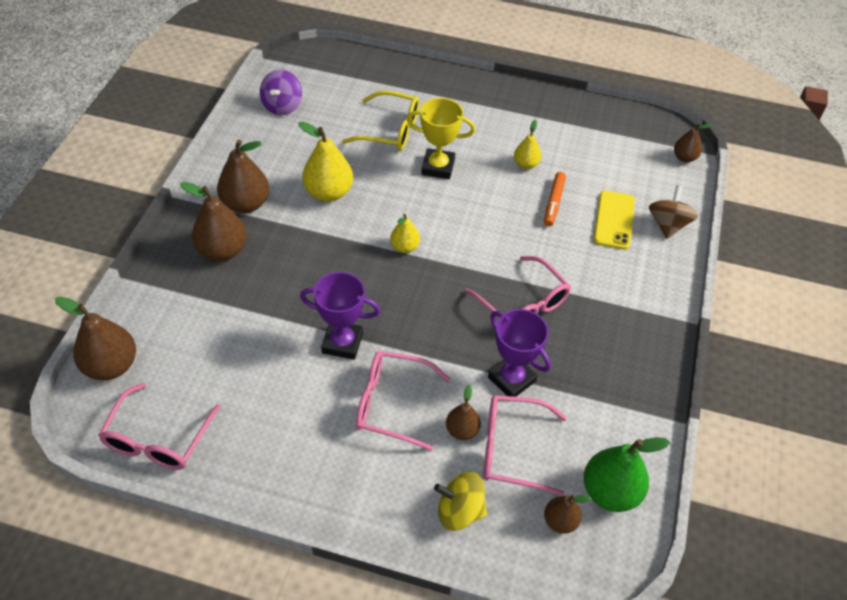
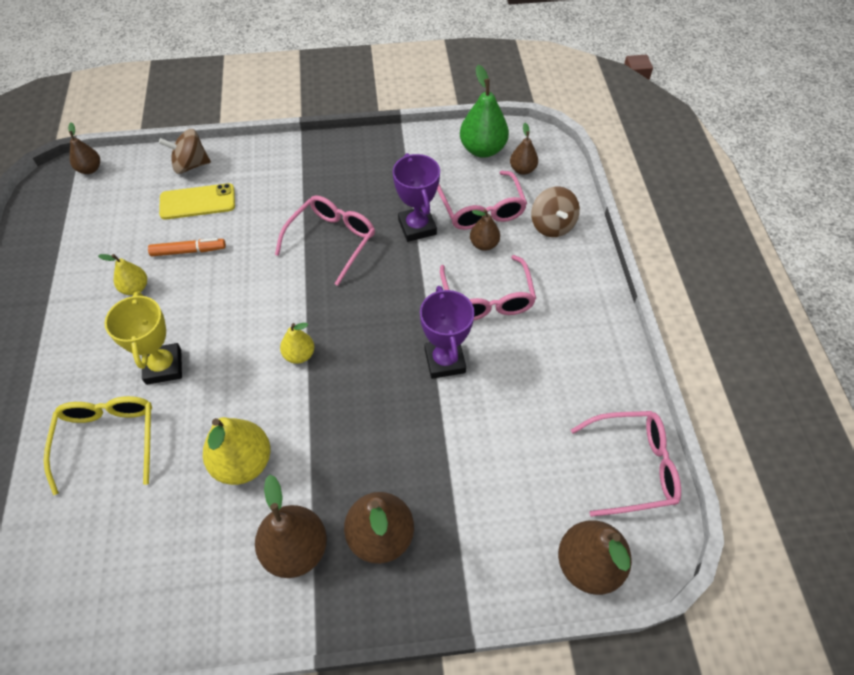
camera: 110 degrees left, 5 degrees up
purple spinning top [260,70,302,115] -> none
yellow spinning top [434,471,487,531] -> brown spinning top [531,186,580,237]
purple trophy [488,309,551,397] -> purple trophy turned 45 degrees counterclockwise [393,153,440,242]

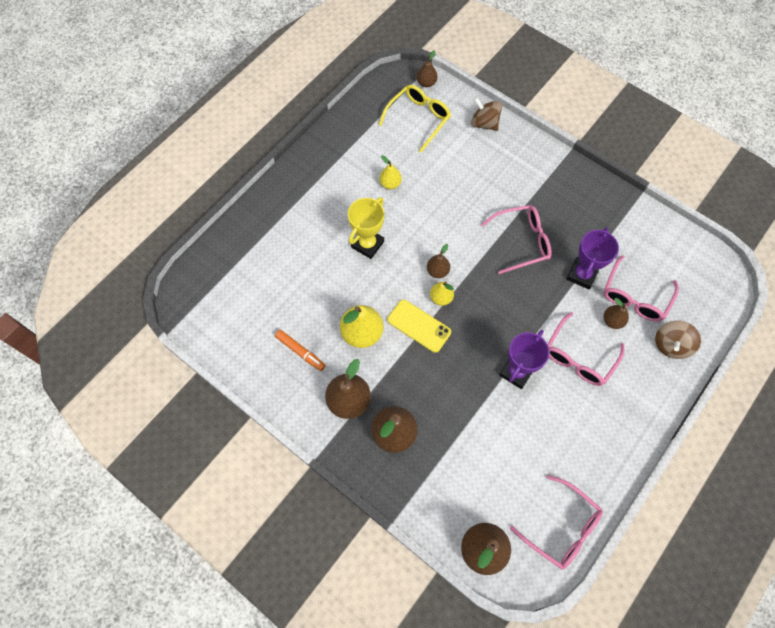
camera: 45 degrees right, 10 degrees up
yellow glasses [44,396,152,495] -> yellow glasses moved to [379,85,451,152]
orange marker [148,238,226,256] -> orange marker moved to [275,330,326,371]
yellow phone [159,183,235,220] -> yellow phone moved to [387,300,451,353]
green pear [460,65,509,158] -> none
brown pear [510,123,538,175] -> brown pear moved to [427,244,450,278]

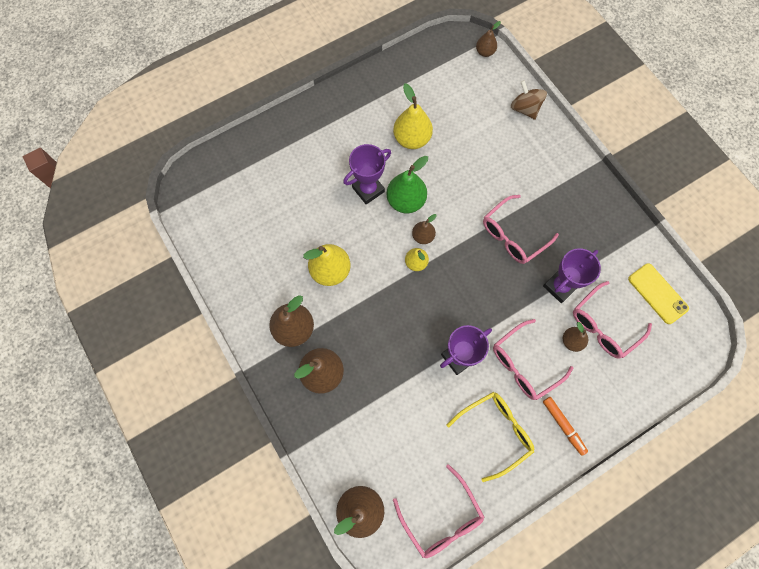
camera: 20 degrees right, 5 degrees up
orange marker [275,330,326,371] -> orange marker moved to [543,397,588,456]
yellow trophy [348,197,384,259] -> purple trophy [343,144,391,204]
yellow glasses [379,85,451,152] -> yellow glasses moved to [446,392,534,482]
yellow pear [379,155,402,189] -> yellow pear [393,83,433,149], size x1.75
yellow phone [387,300,451,353] -> yellow phone moved to [628,263,689,324]
pink glasses [481,205,552,274] -> pink glasses turned 135 degrees clockwise [483,195,559,264]
brown spinning top [655,321,701,359] -> none
none -> green pear [387,156,428,213]

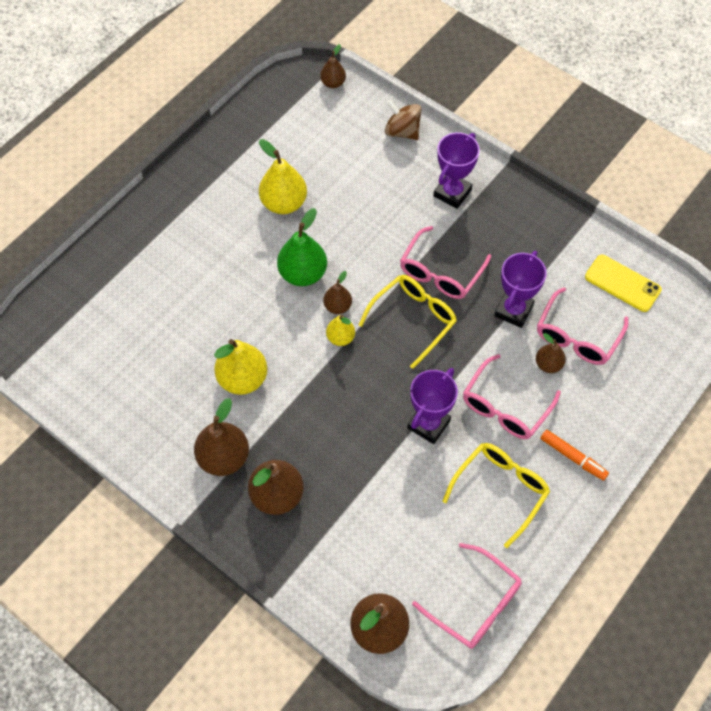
camera: 20 degrees left, 10 degrees down
purple trophy [343,144,391,204] -> purple trophy moved to [433,132,480,209]
none -> yellow glasses [359,275,457,369]

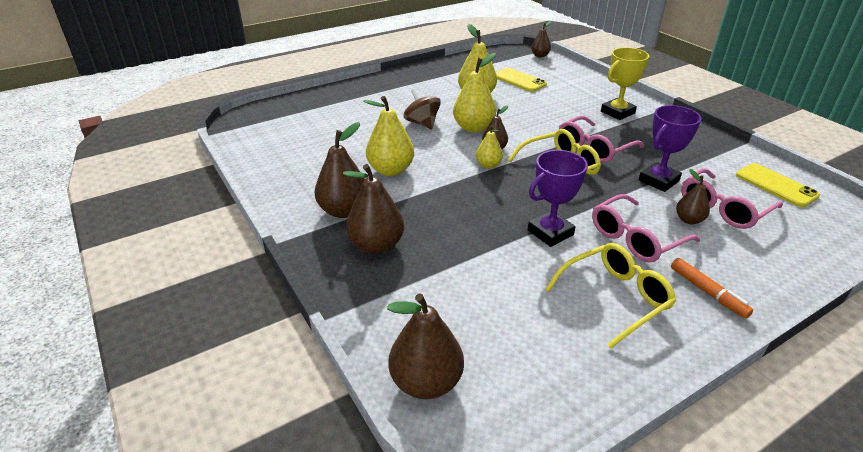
camera: 20 degrees right, 25 degrees down
green pear [277,208,327,286] -> yellow pear [453,53,496,133]
brown spinning top [385,100,421,140] -> brown spinning top moved to [404,89,441,129]
pink glasses [412,543,522,649] -> none
purple trophy [433,132,480,209] -> yellow trophy [601,47,649,120]
none -> yellow phone [496,68,547,92]

